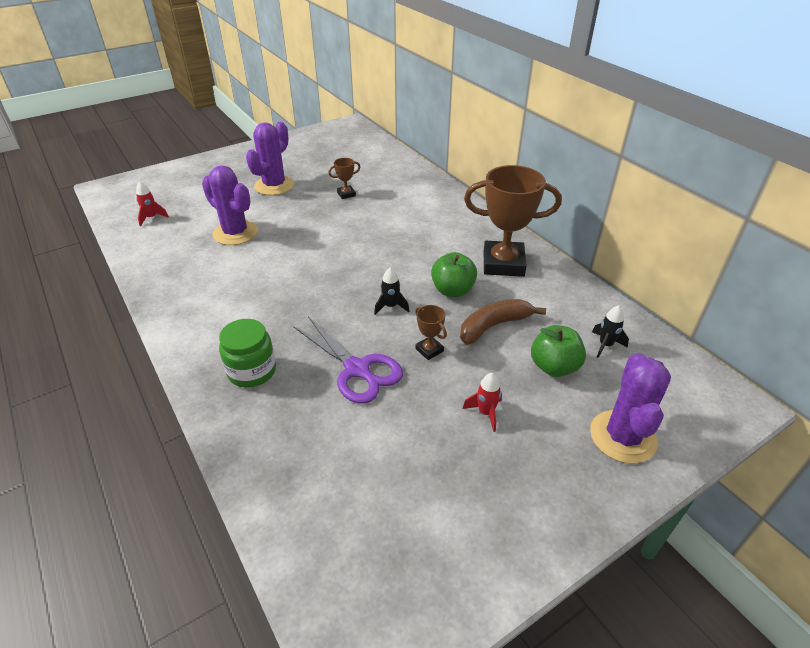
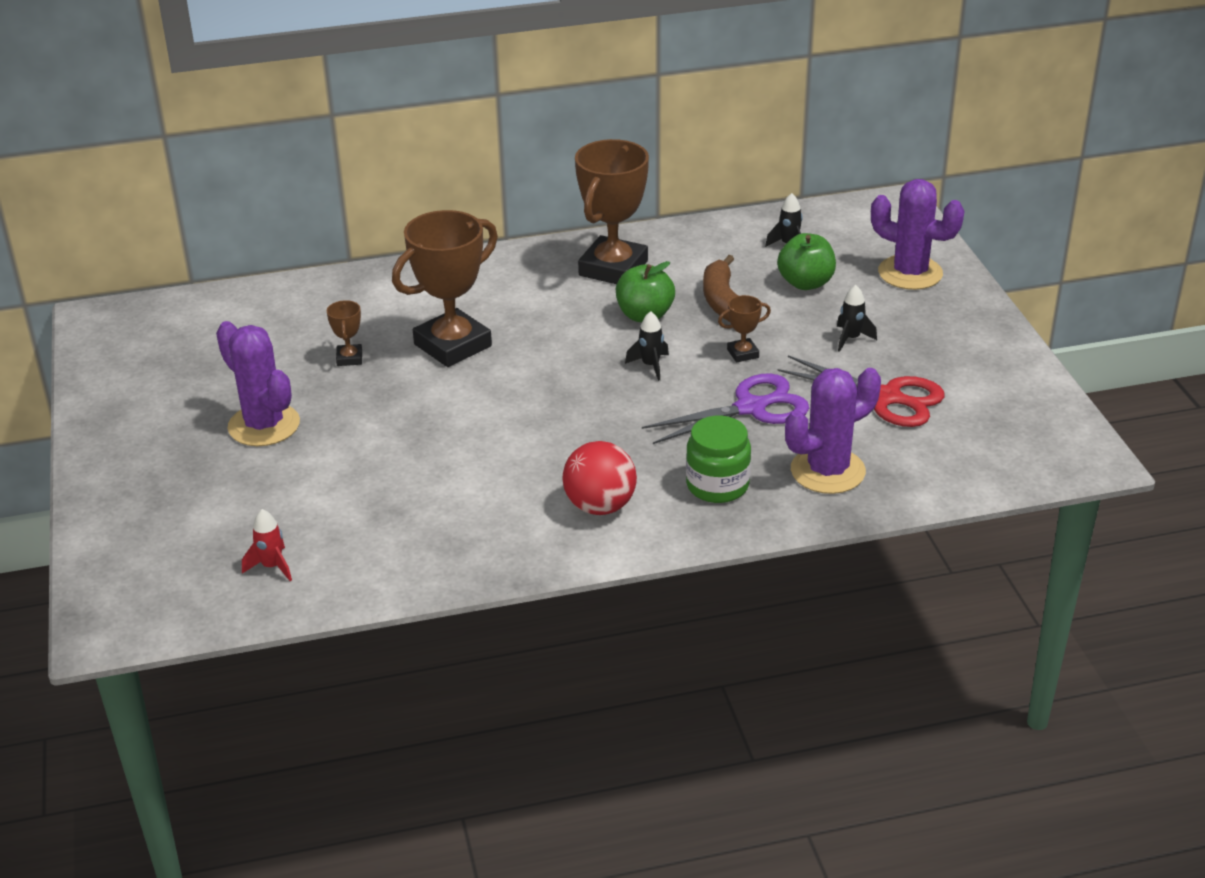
camera: 70 degrees left, 5 degrees down
purple cactus [202,165,258,245] -> purple cactus moved to [785,368,881,494]
red rocket [463,373,502,432] -> black rocket [837,285,877,352]
none -> brown trophy [392,210,498,367]
none -> red ball [562,441,637,515]
none -> red scissors [777,355,945,427]

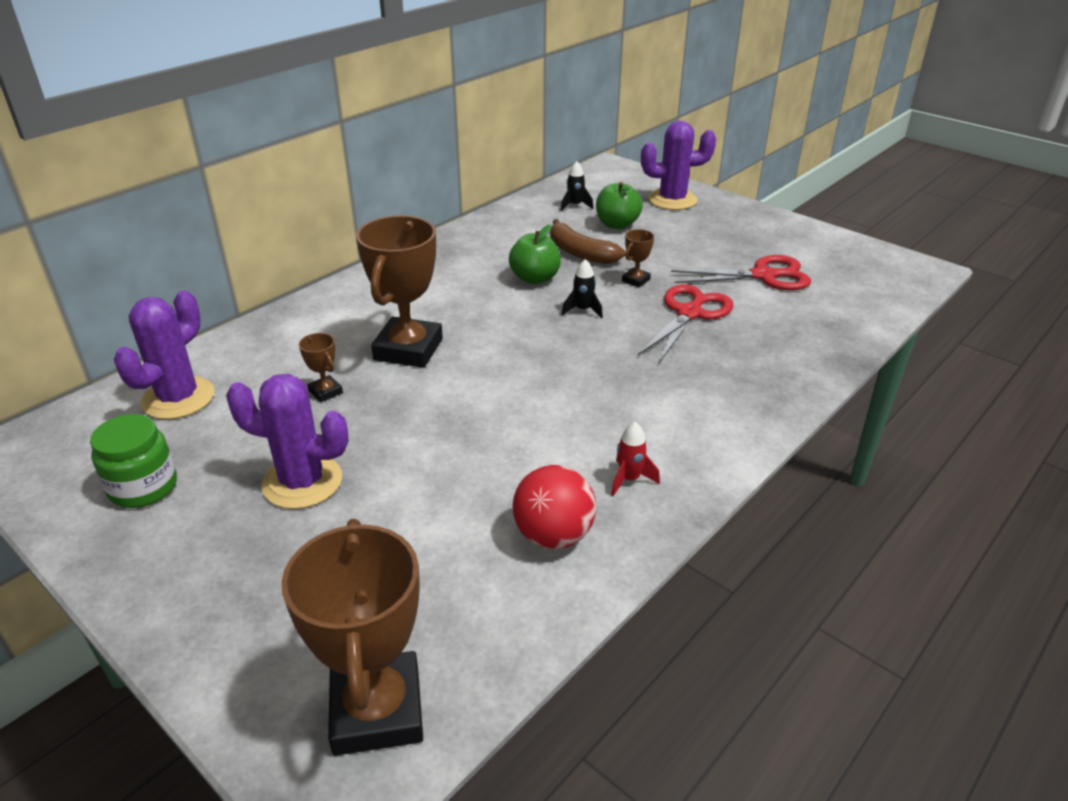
camera: 35 degrees left, 0 degrees up
red rocket [242,509,292,581] -> red rocket moved to [611,422,660,496]
red ball [562,441,637,515] -> red ball moved to [513,465,596,549]
brown trophy [575,139,649,284] -> brown trophy moved to [281,519,423,756]
purple scissors [642,374,809,444] -> red scissors [638,284,733,364]
green jar [686,416,751,503] -> green jar moved to [90,414,177,508]
purple cactus [785,368,881,494] -> purple cactus moved to [114,290,214,419]
black rocket [837,285,877,352] -> none

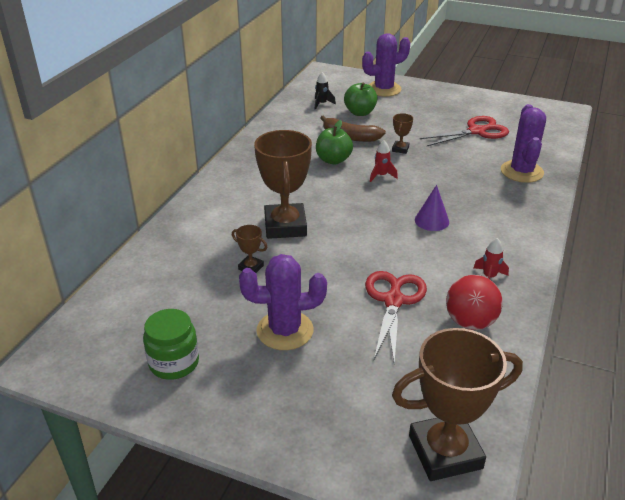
camera: 20 degrees left, 0 degrees up
purple cactus [114,290,214,419] -> purple cactus moved to [501,104,546,183]
brown trophy [281,519,423,756] -> brown trophy turned 75 degrees counterclockwise [392,328,523,481]
black rocket [562,259,603,319] -> red rocket [370,140,398,182]
red scissors [638,284,733,364] -> red scissors moved to [365,271,427,363]
none -> purple cone [415,185,449,231]

